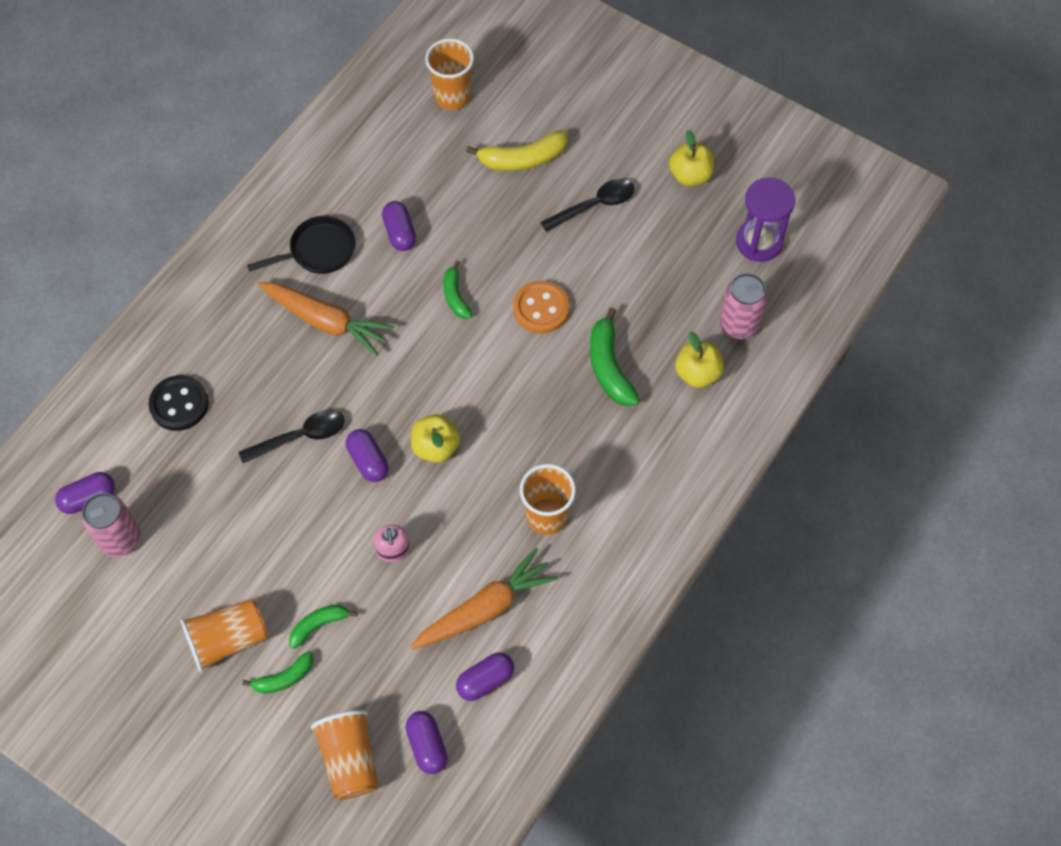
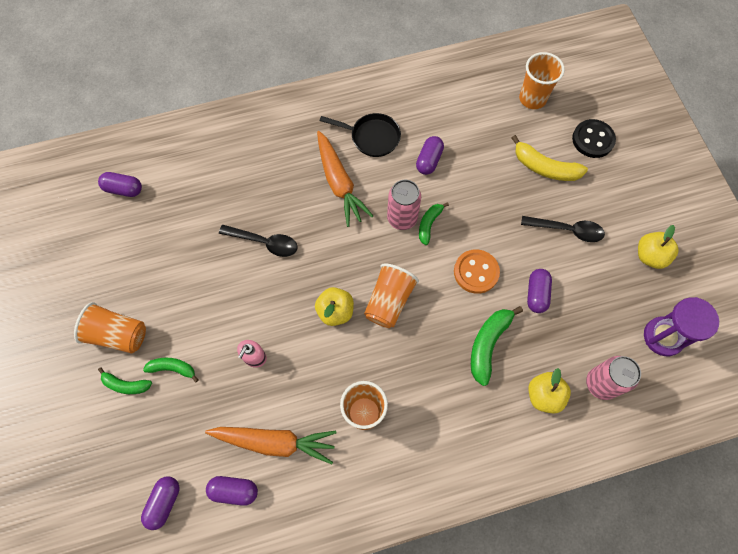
camera: 40 degrees right, 5 degrees up
pink can [82,493,141,557] -> pink can moved to [387,180,421,230]
black button [148,375,209,431] -> black button moved to [572,119,616,158]
orange cup [311,710,379,800] -> orange cup moved to [364,263,419,328]
purple capsule [346,429,389,482] -> purple capsule moved to [527,269,552,313]

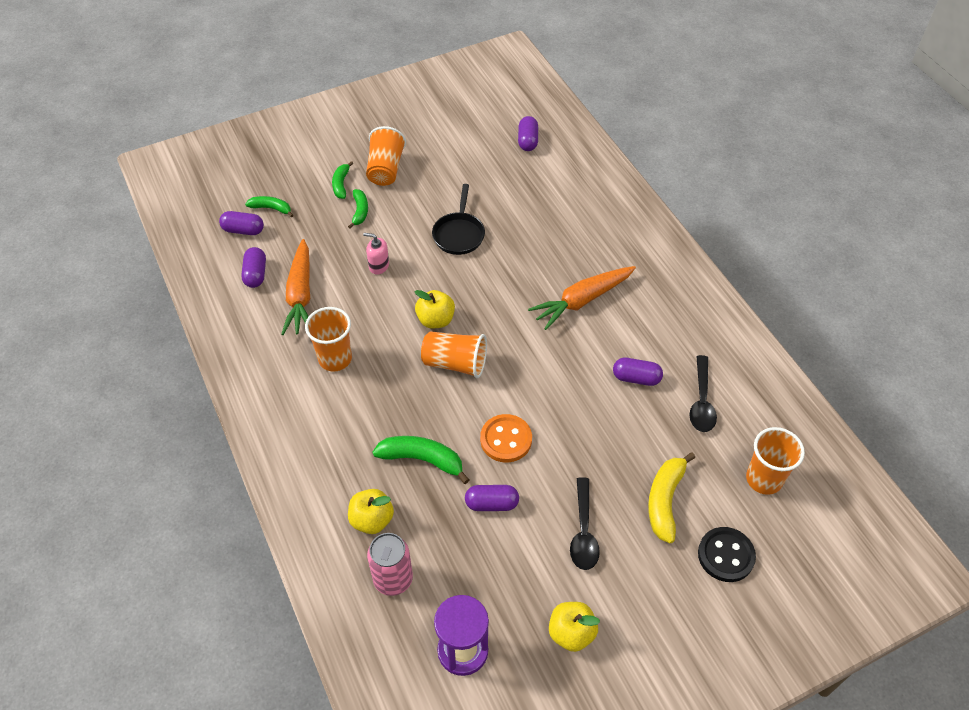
camera: 80 degrees right, 15 degrees down
black spoon [219,225,298,257] -> black spoon moved to [689,355,717,432]
black pan [320,113,401,157] -> black pan moved to [432,184,485,255]
pink can [387,180,421,230] -> none
green banana [419,202,449,245] -> green banana moved to [245,196,294,217]

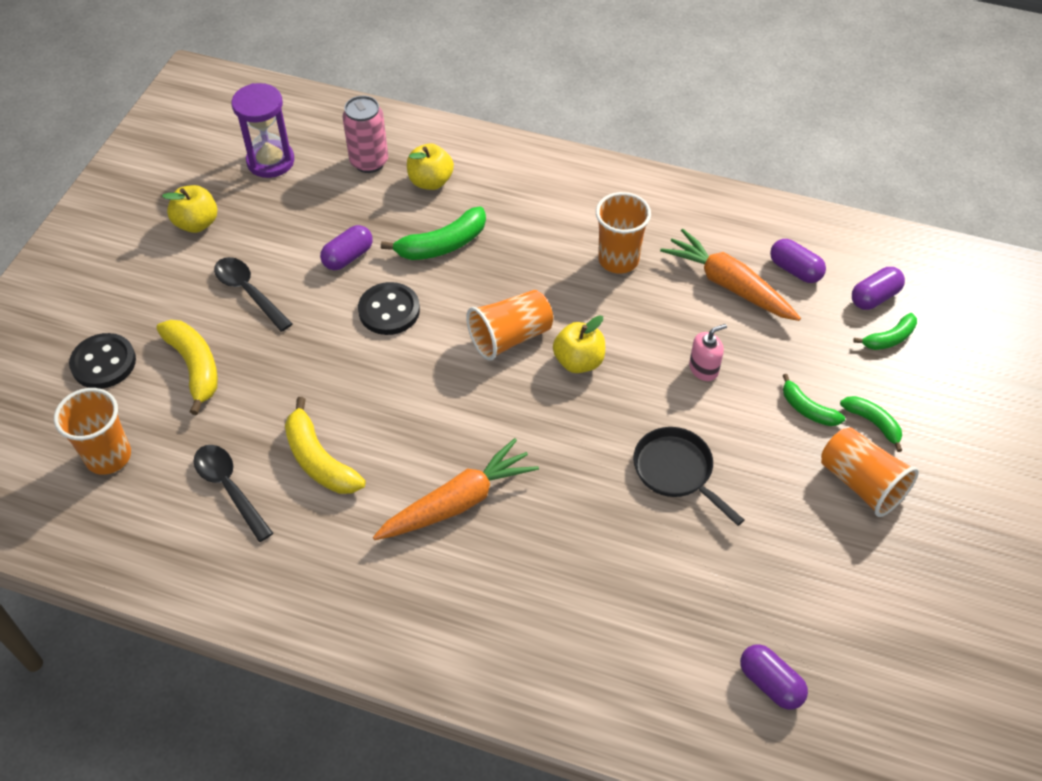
camera: 135 degrees right, 0 degrees up
orange button [480,414,532,463] -> black button [358,282,420,335]
orange carrot [528,266,636,330] -> orange carrot turned 45 degrees clockwise [373,438,539,540]
purple capsule [613,358,663,386] -> yellow banana [285,397,366,494]

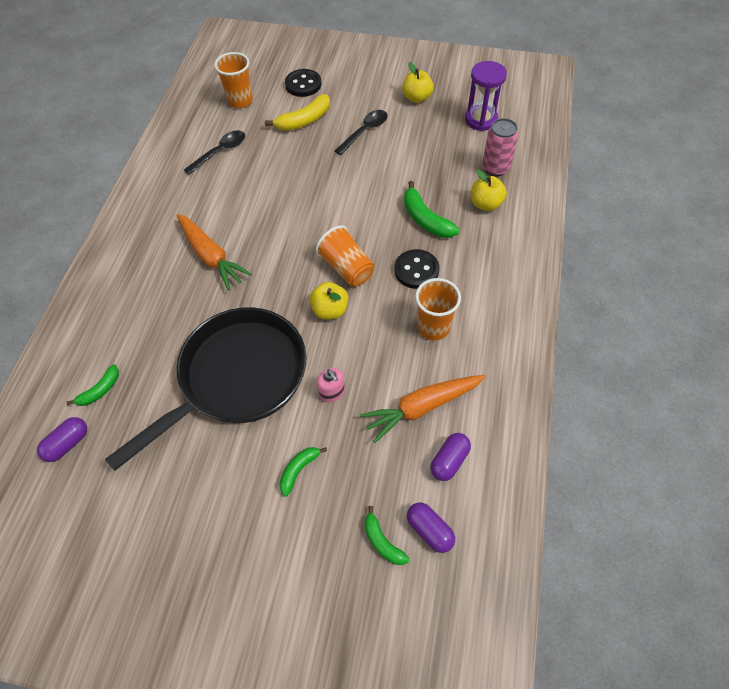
camera: 85 degrees right, 5 degrees up
yellow banana [285,397,366,494] -> none
purple capsule [320,225,373,270] -> none
black button [358,282,420,335] -> black button moved to [395,249,439,289]
black pan [633,427,744,526] -> black pan [105,307,307,471], size x2.19
orange carrot [660,229,801,321] -> orange carrot turned 150 degrees counterclockwise [360,375,485,443]
orange cup [821,427,919,517] -> none
green banana [840,396,902,452] -> green banana moved to [67,364,119,406]

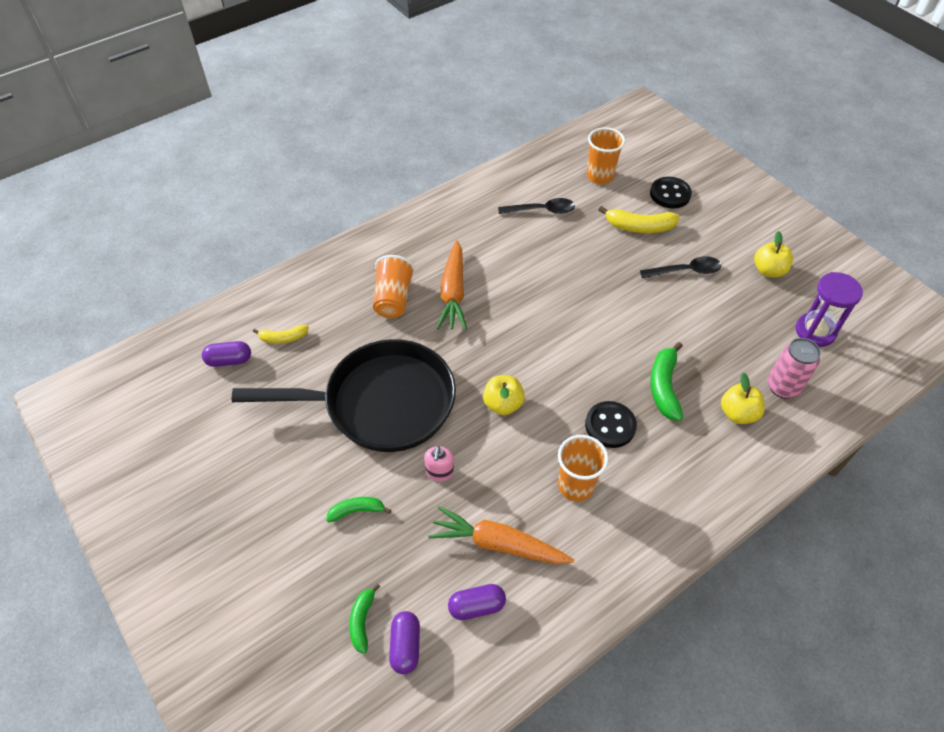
camera: 40 degrees right, 5 degrees down
green banana [67,364,119,406] -> yellow banana [253,325,309,344]
orange cup [315,225,374,286] -> orange cup moved to [373,255,415,318]

